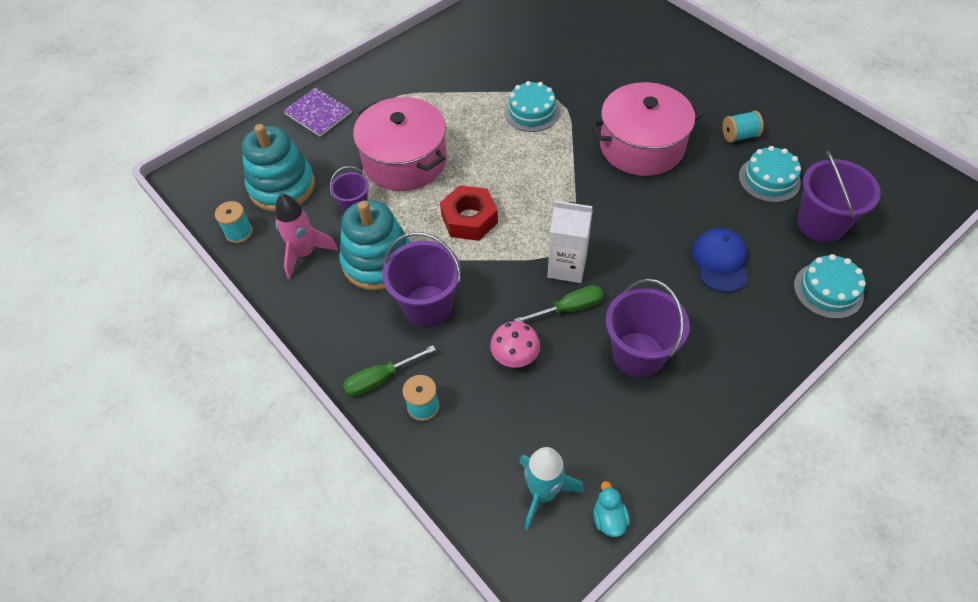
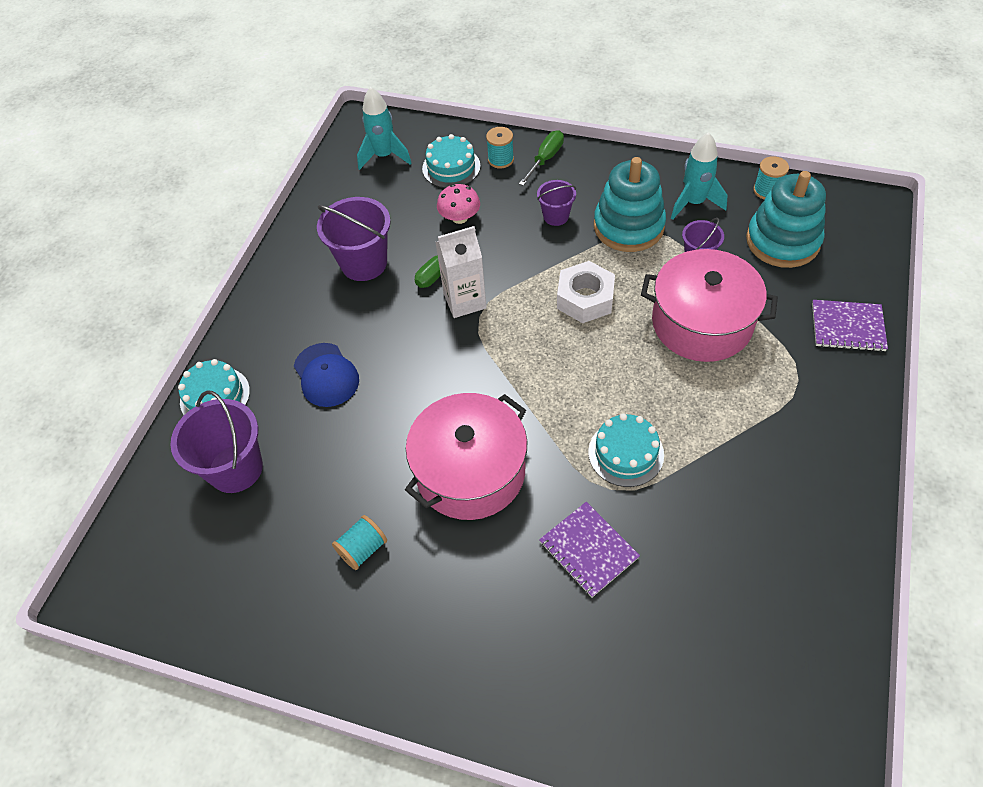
camera: 150 degrees right, 0 degrees up
pink rocket [275,194,338,279] -> turquoise rocket [671,132,728,220]
purple bucket [382,232,461,327] -> purple bucket [537,180,576,226], size x0.56
red nut [440,185,498,241] -> white nut [557,261,615,323]
turquoise duck [593,481,630,537] -> none
turquoise cake [739,146,801,202] -> turquoise cake moved to [422,134,481,188]
none -> purple notebook [539,502,640,597]

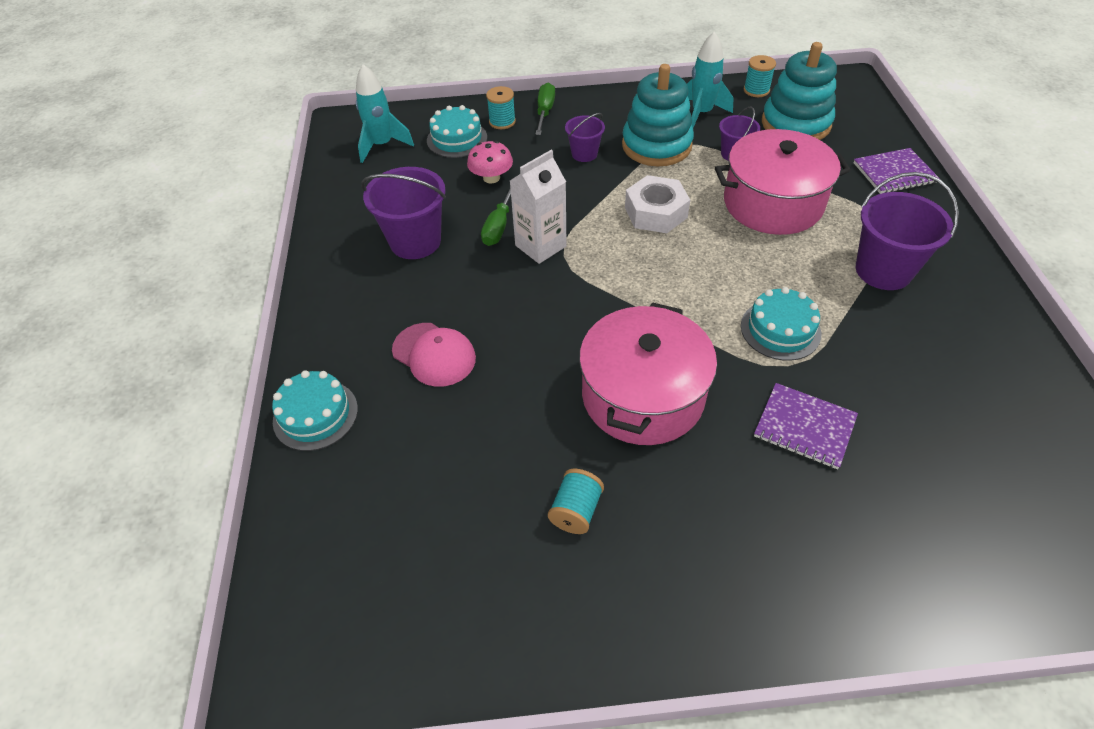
camera: 25 degrees left, 5 degrees down
purple bucket [170,390,263,493] -> purple bucket moved to [856,172,959,290]
blue cap [294,343,359,407] -> pink cap [392,323,476,387]

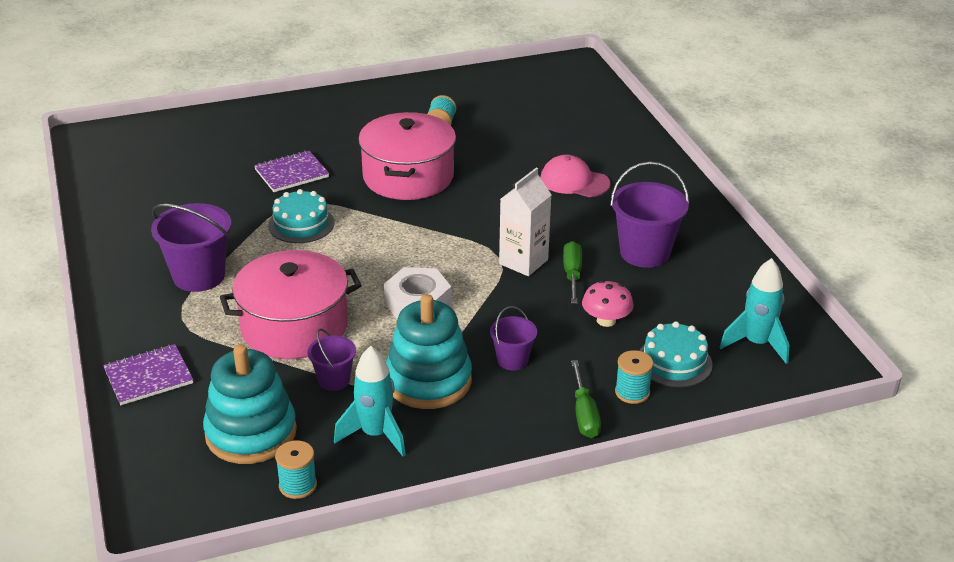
camera: 165 degrees right, 15 degrees down
turquoise cake [272,370,358,451] -> none
purple notebook [754,383,858,469] -> purple notebook turned 45 degrees counterclockwise [254,151,329,192]

